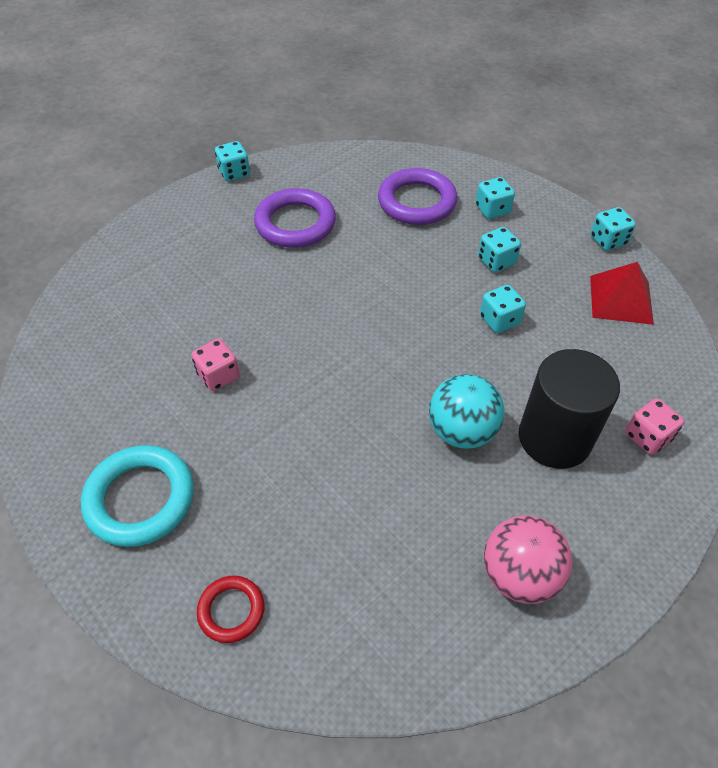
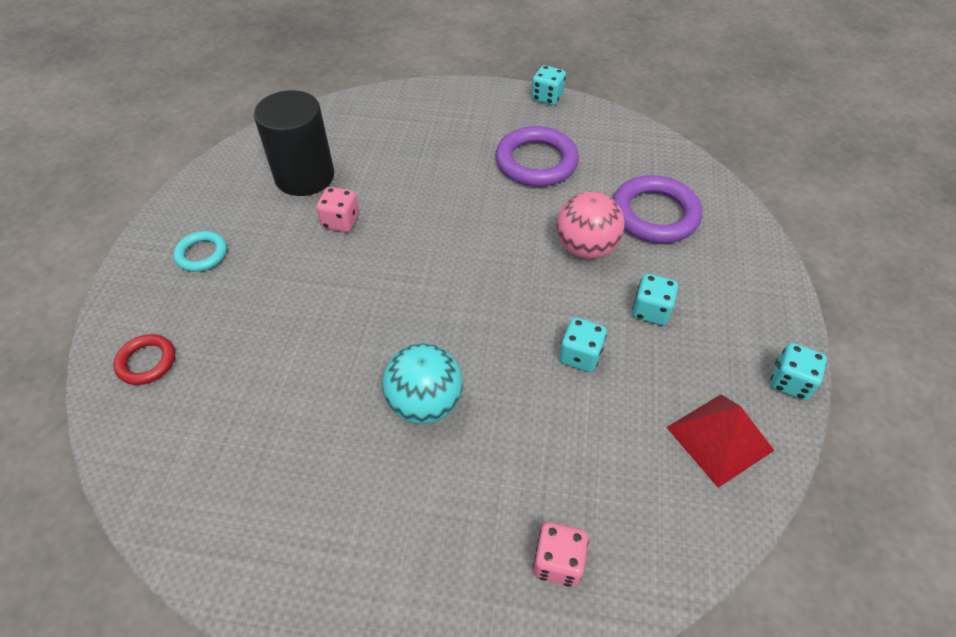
camera: 50 degrees right, 0 degrees up
turquoise ring [81,445,194,547] -> turquoise ring [173,231,227,272], size x0.55
turquoise dice [476,177,515,219] -> none
pink ball [484,515,572,604] -> pink ball moved to [557,192,625,259]
black cylinder [519,349,620,469] -> black cylinder moved to [254,90,334,196]

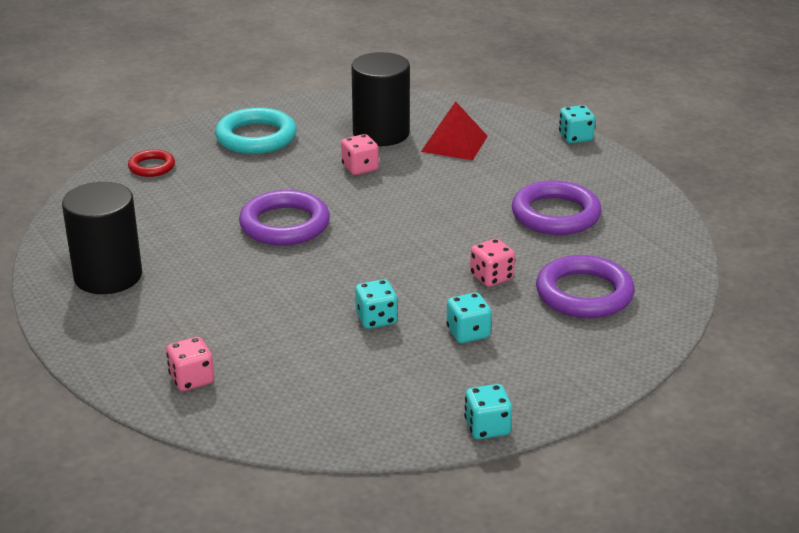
camera: 50 degrees right, 20 degrees down
turquoise ring [173,231,227,272] -> turquoise ring [215,108,297,154], size x1.81
turquoise ball [382,343,463,424] -> none
turquoise dice [531,65,566,105] -> turquoise dice moved to [559,105,595,143]
pink ball [557,192,625,259] -> pink dice [470,239,515,287]
red pyramid [666,394,775,488] -> red pyramid moved to [421,101,488,160]
none -> black cylinder [62,182,142,294]
none -> purple ring [239,190,330,246]

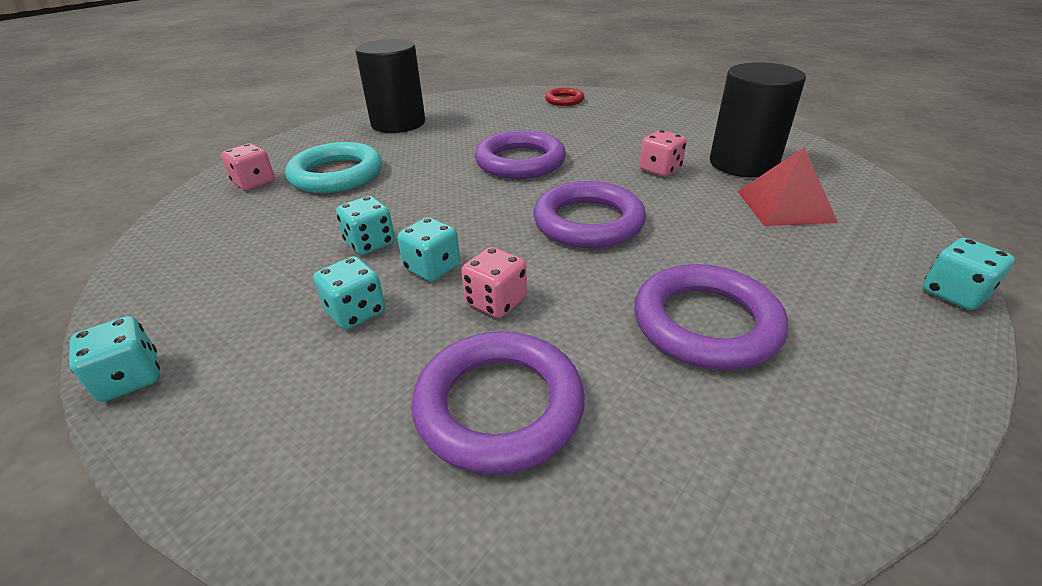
camera: 70 degrees right, 5 degrees up
turquoise ring [215,108,297,154] -> turquoise ring moved to [285,142,382,193]
none -> turquoise dice [397,217,460,281]
none -> purple ring [533,181,646,248]

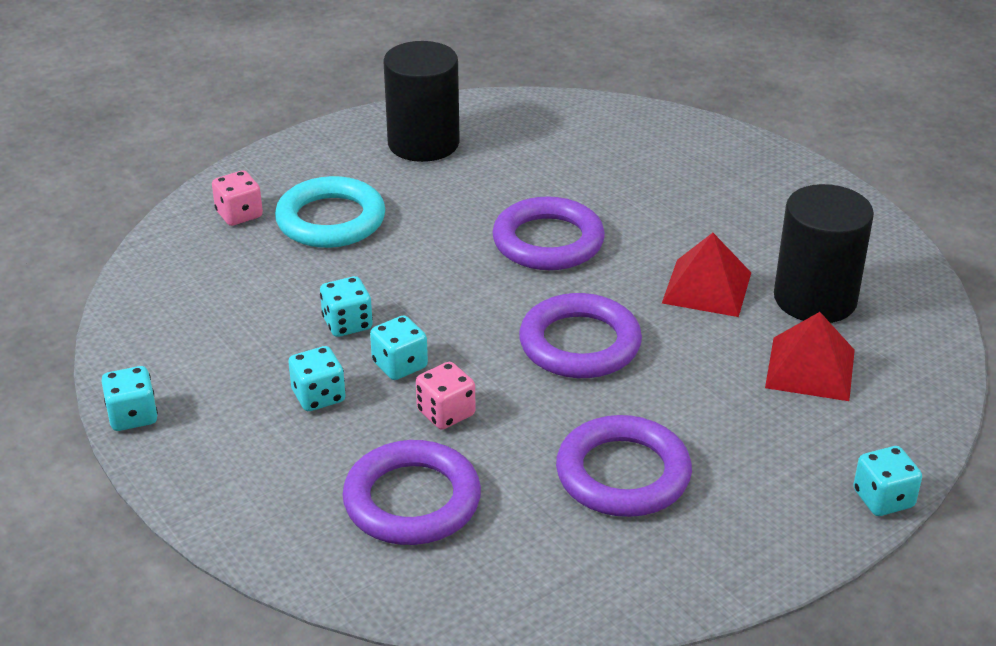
camera: 15 degrees right, 0 degrees up
red ring [545,87,584,106] -> none
pink dice [639,130,687,177] -> red pyramid [662,233,751,317]

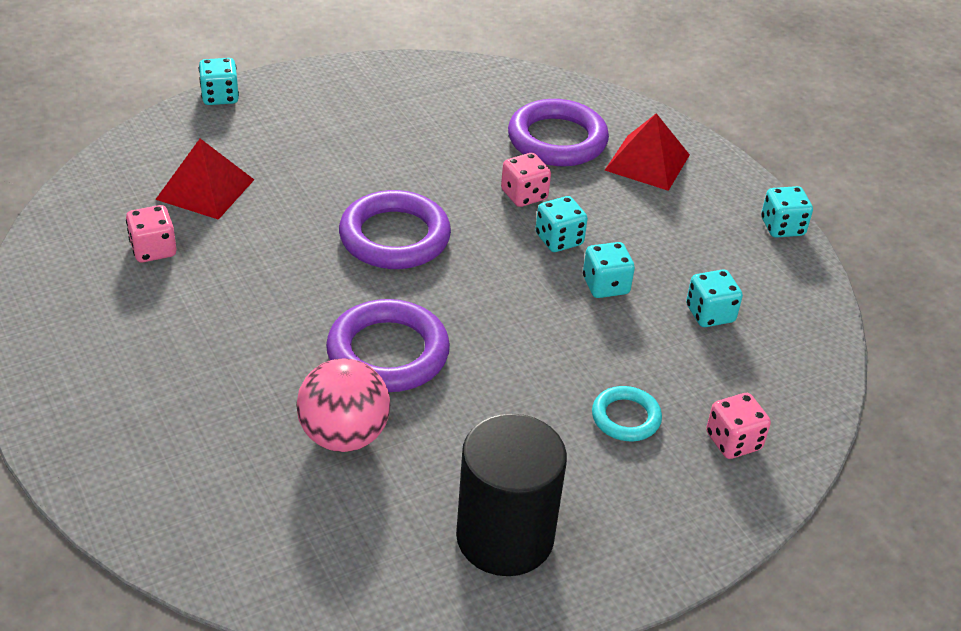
camera: 175 degrees left, 5 degrees up
turquoise ring [275,176,385,248] -> turquoise ring [592,386,662,441], size x0.55
turquoise dice [288,346,345,411] -> turquoise dice moved to [686,270,743,327]
purple ring [556,415,692,517] -> none
red pyramid [662,233,751,317] -> red pyramid moved to [605,113,690,191]
black cylinder [774,184,874,323] -> pink dice [126,205,176,262]
none -> pink ball [296,358,390,452]

